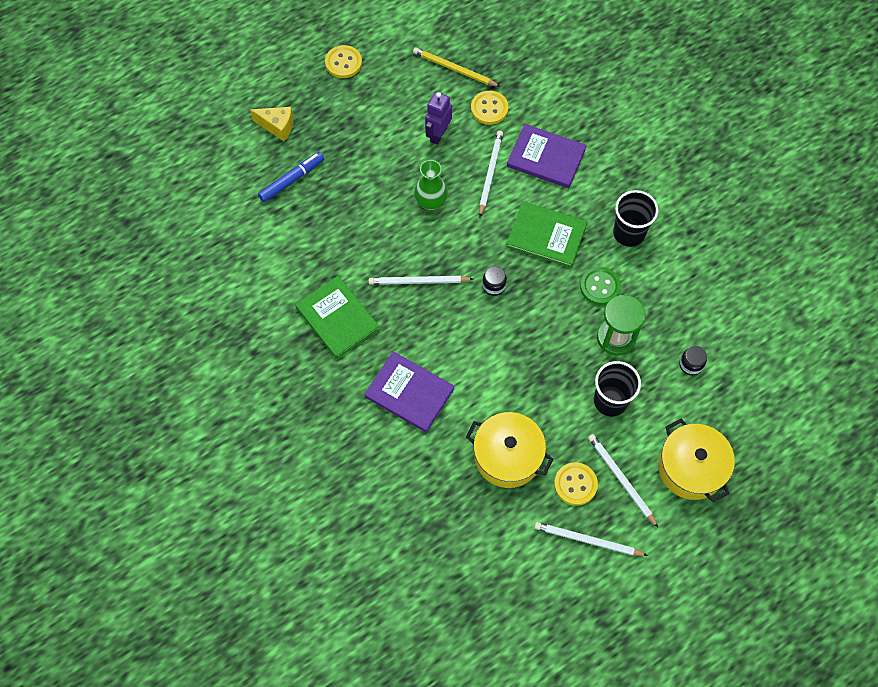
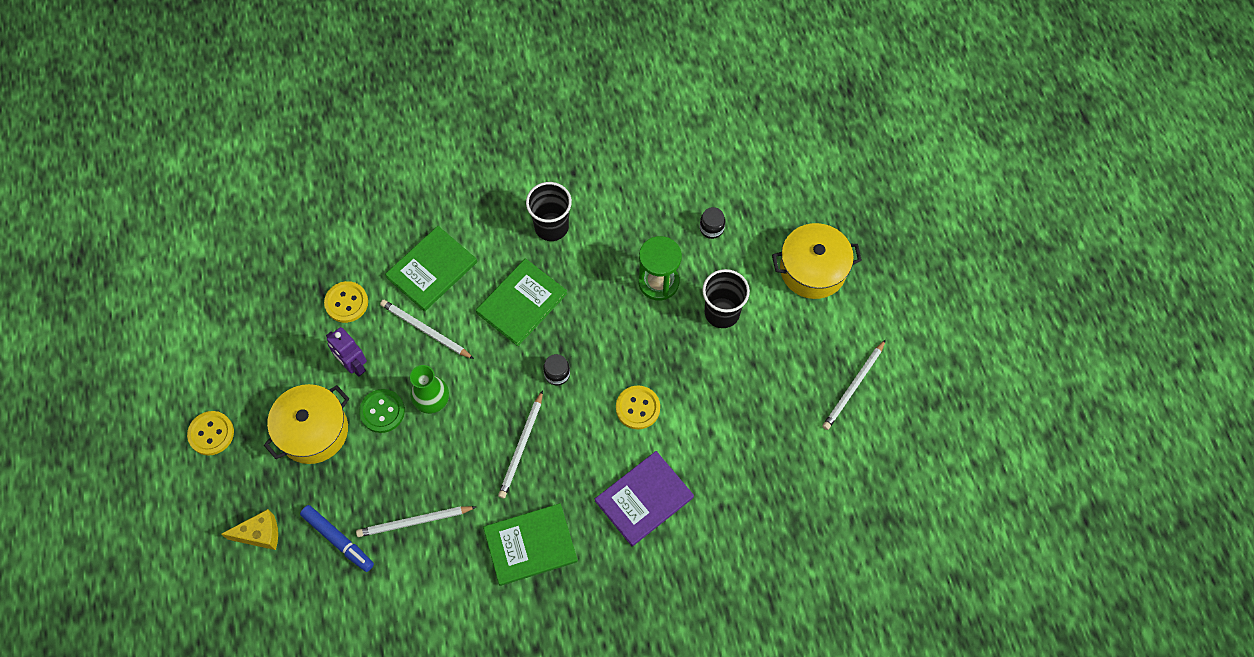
camera: 70 degrees left, 0 degrees up
yellow cheese [250,107,294,141] -> yellow cheese turned 45 degrees clockwise [221,509,278,550]
blue marker [258,152,324,202] -> blue marker turned 150 degrees clockwise [300,505,374,572]
yellow pencil [413,48,501,87] -> none
yellow pot [466,412,553,488] -> yellow pot moved to [264,384,349,464]
purple book [507,124,587,188] -> green book [385,226,477,312]
yellow button [554,462,598,506] -> yellow button moved to [616,386,660,429]
green button [580,267,621,305] -> green button moved to [359,389,405,433]
white pencil [588,434,658,527] -> white pencil moved to [356,506,476,537]

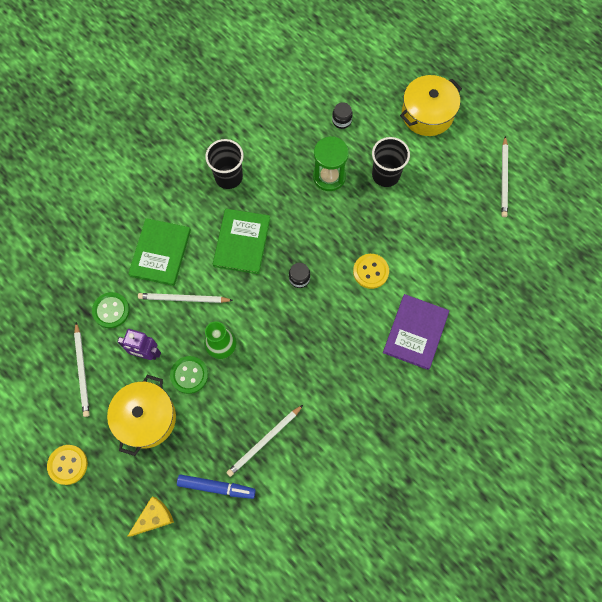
camera: 30 degrees left, 5 degrees up
yellow button [324,281,368,323] -> green button [92,292,130,328]
green book [483,503,578,586] -> none
white pencil [498,390,543,498] -> white pencil moved to [74,322,90,417]

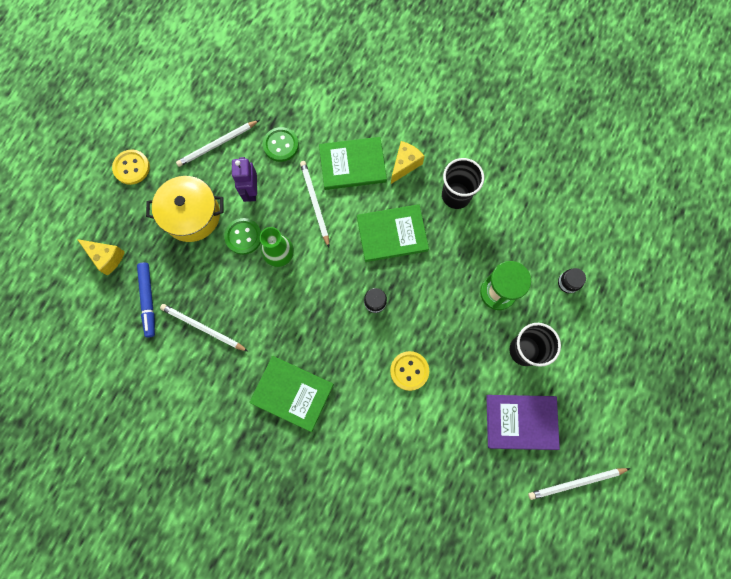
camera: 70 degrees right, 5 degrees up
purple book [383,294,449,370] -> purple book moved to [486,395,560,450]
yellow pot [400,75,462,136] -> none
none -> green book [249,356,334,432]
none -> yellow cheese [391,141,425,184]

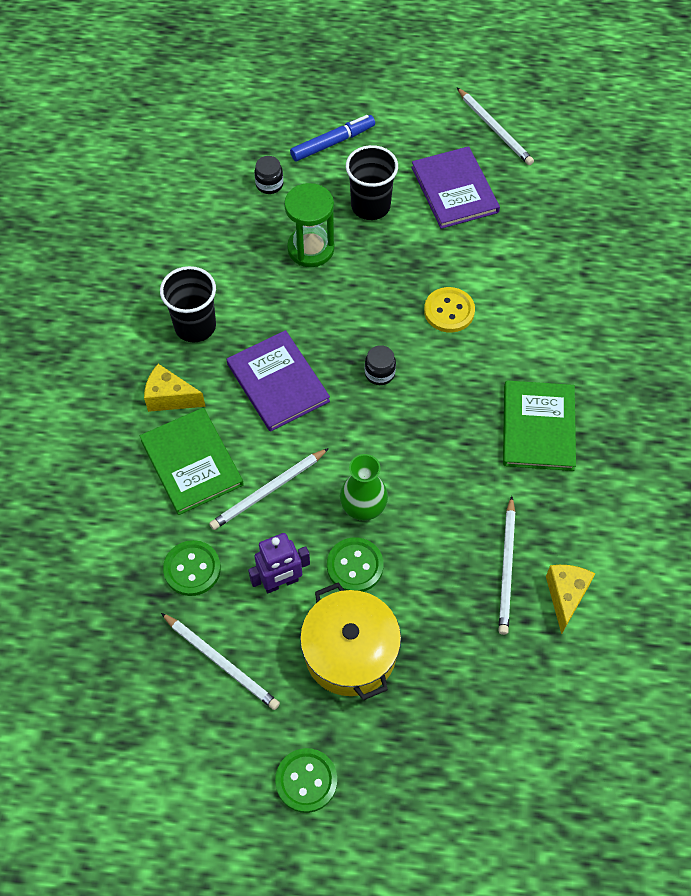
camera: 110 degrees left, 15 degrees down
yellow cheese [77,239,125,276] -> yellow cheese moved to [546,565,595,635]
yellow button [112,150,150,185] -> green button [275,748,337,813]
blue marker [137,263,155,337] -> blue marker moved to [290,115,375,161]
green book [357,204,429,262] -> purple book [227,330,330,432]

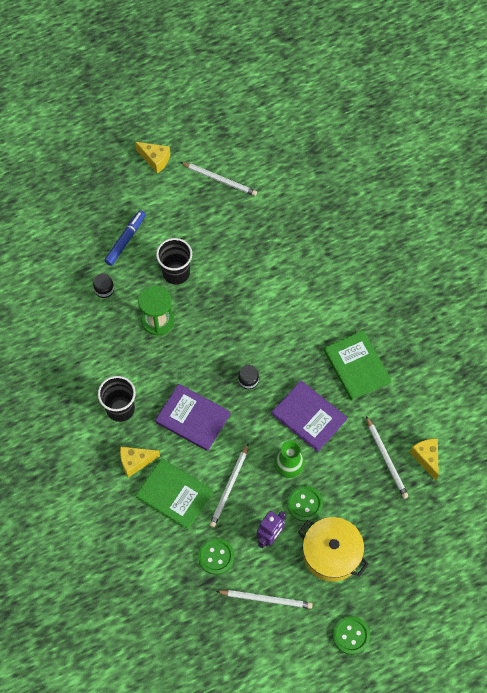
camera: 30 degrees left, 5 degrees up
purple book [411,146,500,229] -> purple book moved to [272,380,347,452]
yellow button [424,287,475,333] -> none
none -> yellow cheese [135,142,170,174]

